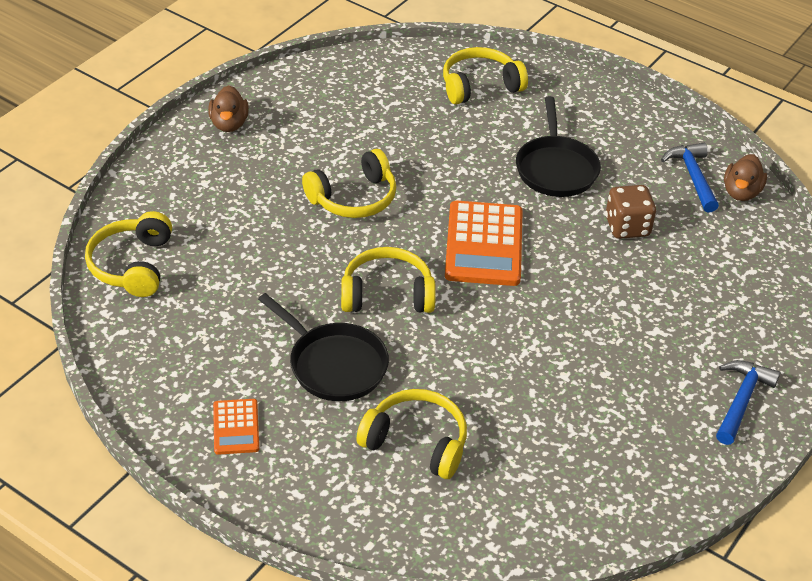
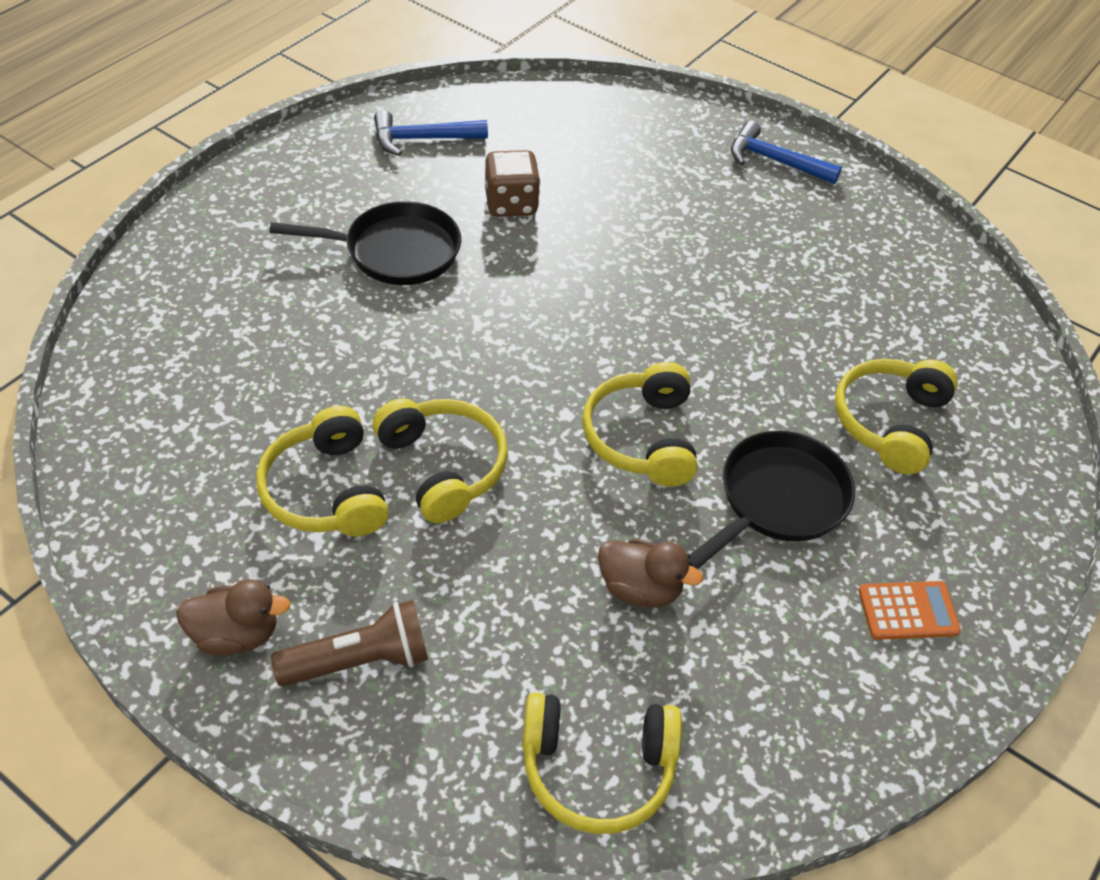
camera: 90 degrees left, 5 degrees up
yellow headphones [443,47,528,104] -> yellow headphones moved to [256,406,389,536]
orange calculator [445,201,523,286] -> none
brown duck [724,154,767,201] -> brown duck moved to [598,539,703,608]
none -> brown flashlight [271,600,428,687]

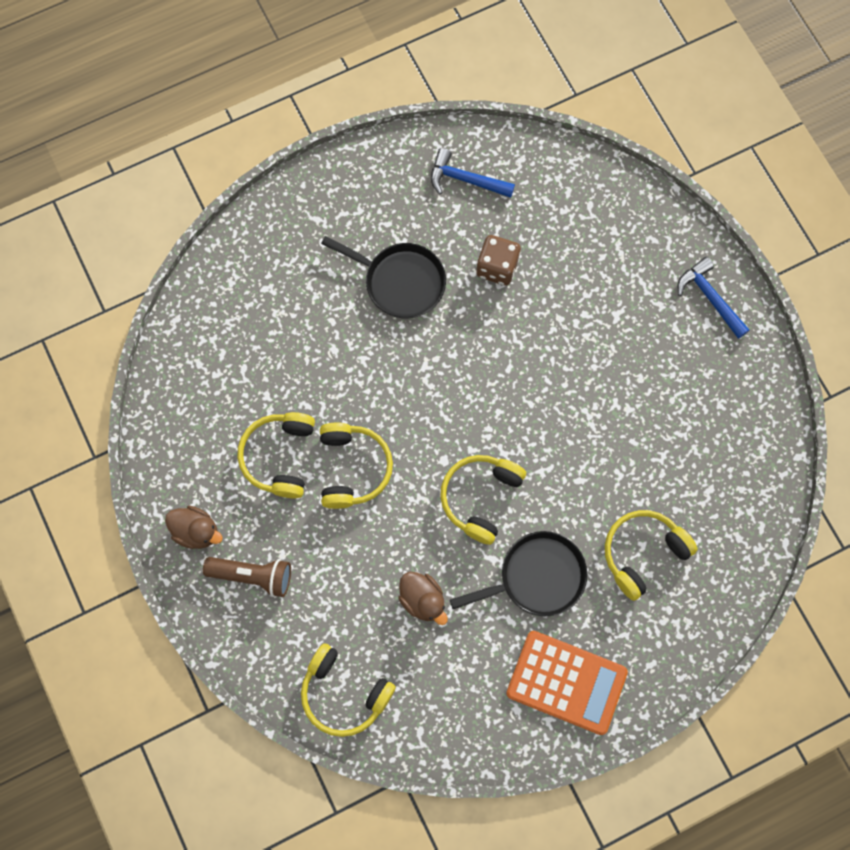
camera: 30 degrees right, 25 degrees up
orange calculator [858,581,961,640] -> orange calculator [506,631,628,735], size x1.91

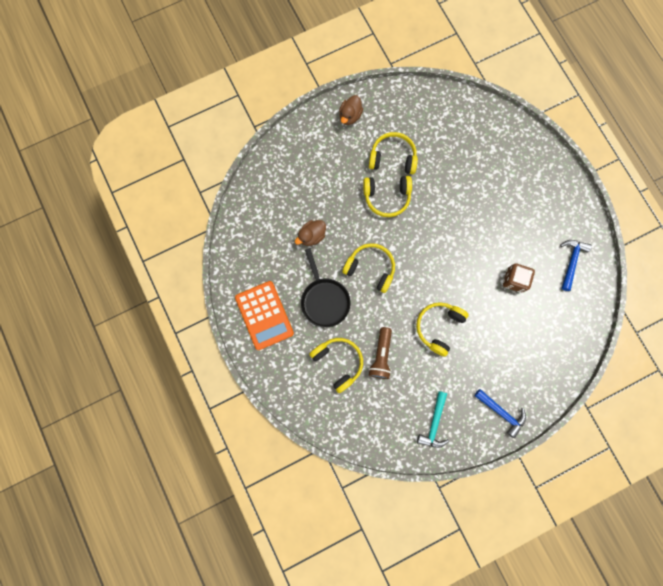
camera: 90 degrees right, 5 degrees up
brown flashlight [203,557,291,597] -> brown flashlight moved to [369,327,392,379]
yellow headphones [301,643,396,737] -> yellow headphones moved to [416,302,469,357]
black pan [321,236,446,319] -> none
orange calculator [506,631,628,735] -> orange calculator turned 45 degrees counterclockwise [235,281,294,350]
blue hammer [678,257,750,339] -> blue hammer turned 75 degrees clockwise [474,389,526,438]
none -> turquoise hammer [417,391,449,448]

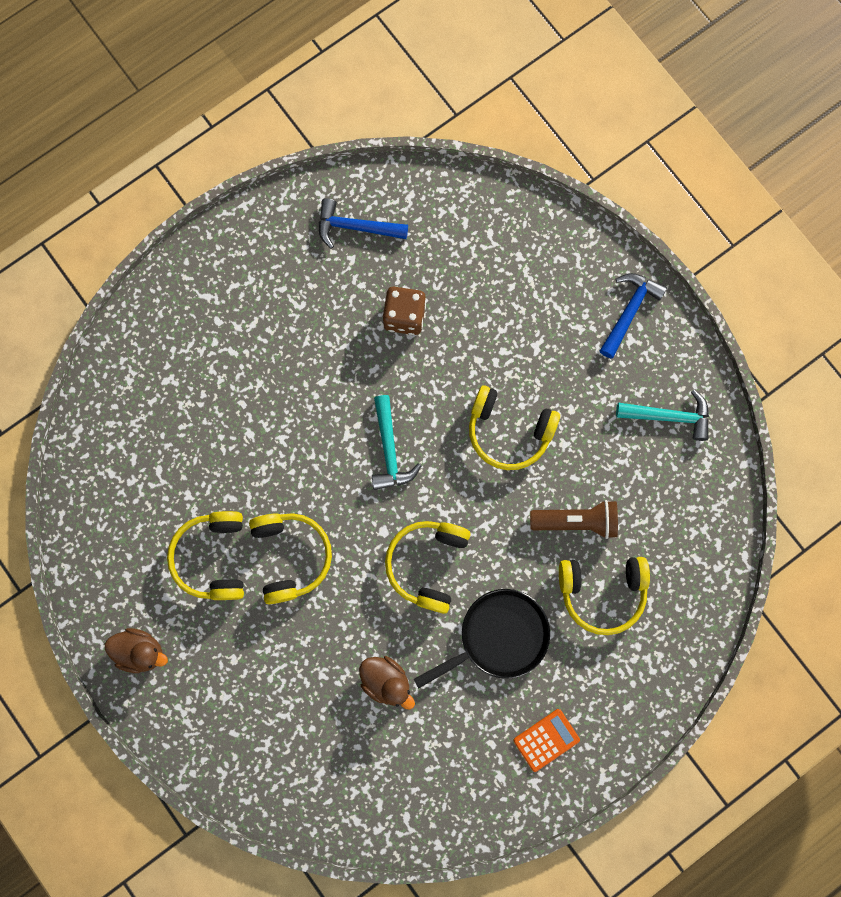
camera: 100 degrees left, 0 degrees up
orange calculator [235,281,294,350] -> orange calculator [514,709,580,772], size x0.52
yellow headphones [309,338,363,393] -> yellow headphones turned 135 degrees counterclockwise [559,557,650,635]
none -> turquoise hammer [372,395,421,490]

